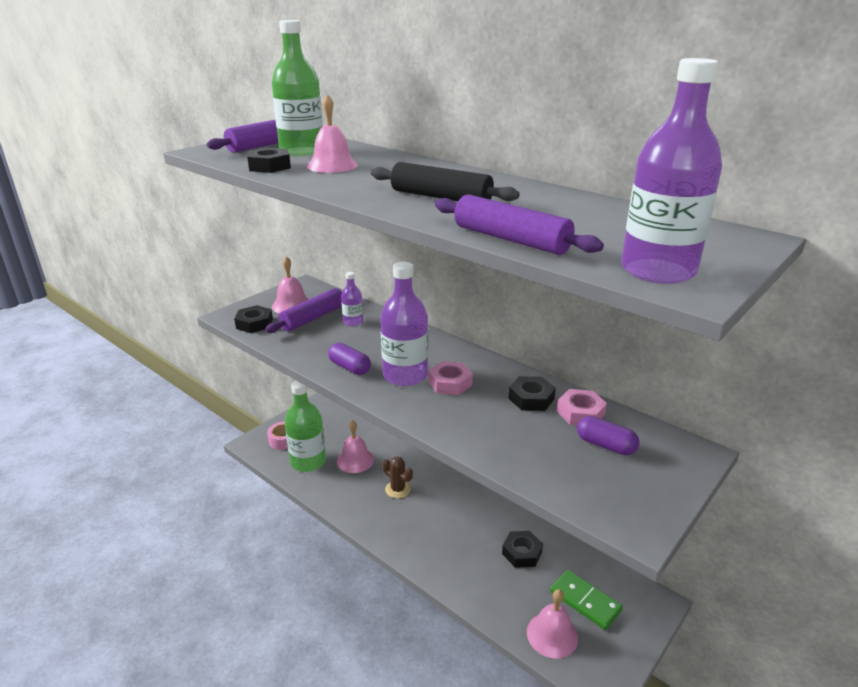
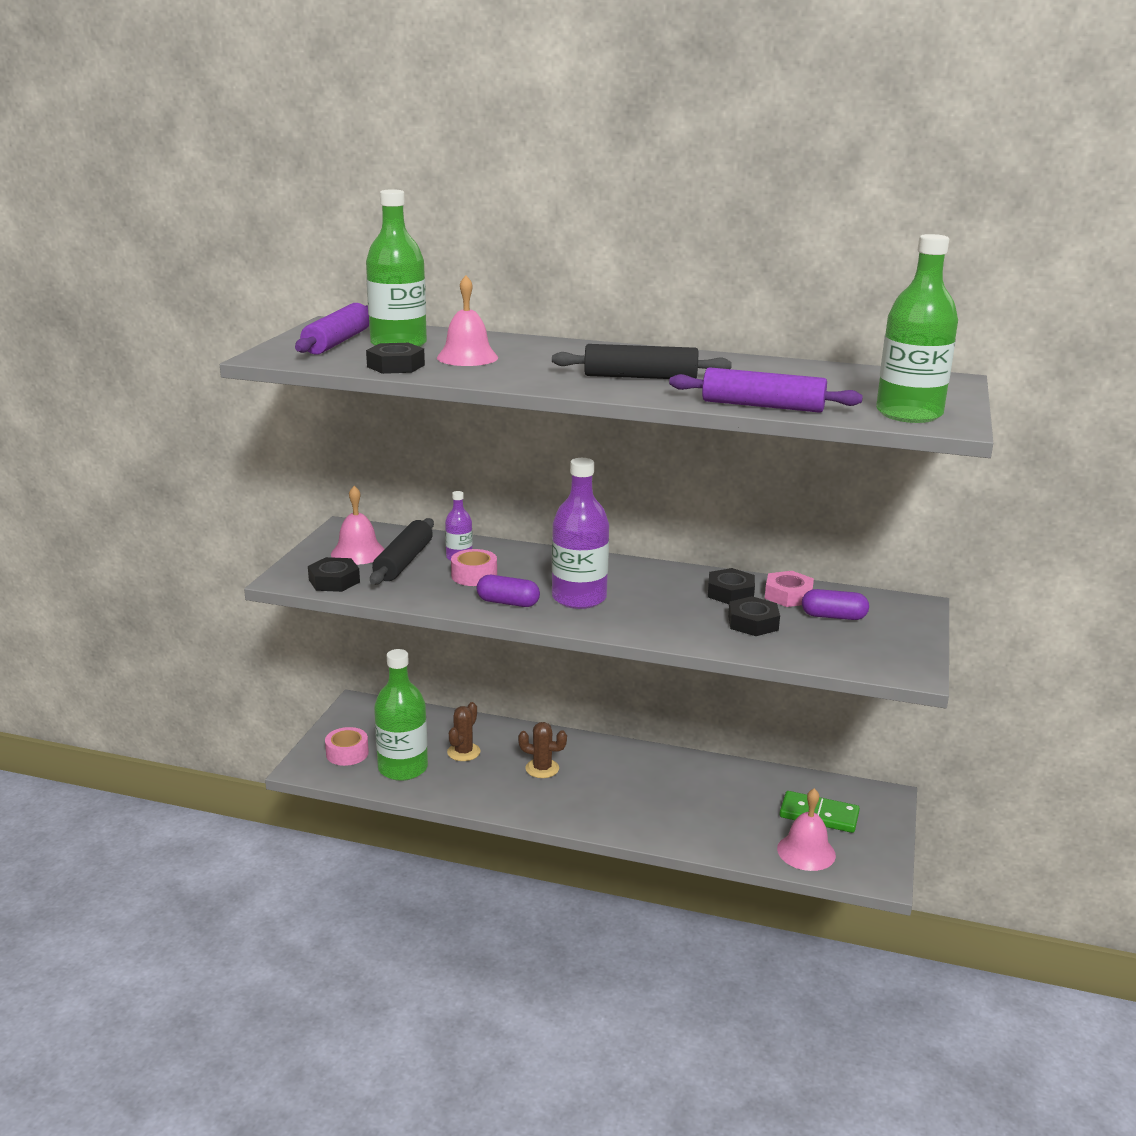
camera: 25 degrees left, 5 degrees down
purple rolling pin [265,288,342,333] -> black rolling pin [370,518,434,585]
pink bell [337,420,374,473] -> brown cactus [447,702,481,761]
pink nut [428,361,473,395] -> none
black nut [502,531,543,568] -> black nut moved to [728,596,780,636]
purple bottle [621,58,722,284] -> green bottle [876,234,958,423]
none -> pink tape [451,549,497,586]

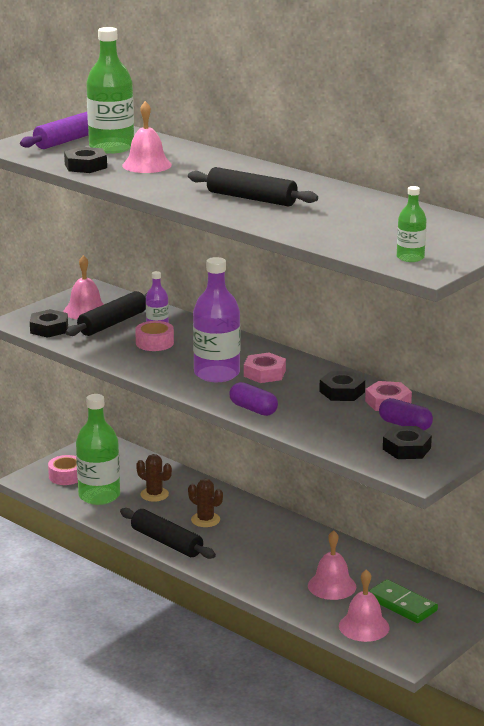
camera: 25 degrees right, 0 degrees up
brown cactus [447,702,481,761] -> brown cactus turned 75 degrees clockwise [136,454,172,502]
purple capsule [477,575,540,607] -> purple capsule moved to [229,382,278,416]
purple rolling pin [669,367,863,413] -> none
black nut [728,596,780,636] -> black nut moved to [383,426,432,459]
green bottle [876,234,958,423] -> green bottle [397,186,426,262], size x0.51
none -> black rolling pin [120,508,216,559]
none -> pink nut [244,353,286,383]
none -> pink bell [308,530,357,600]

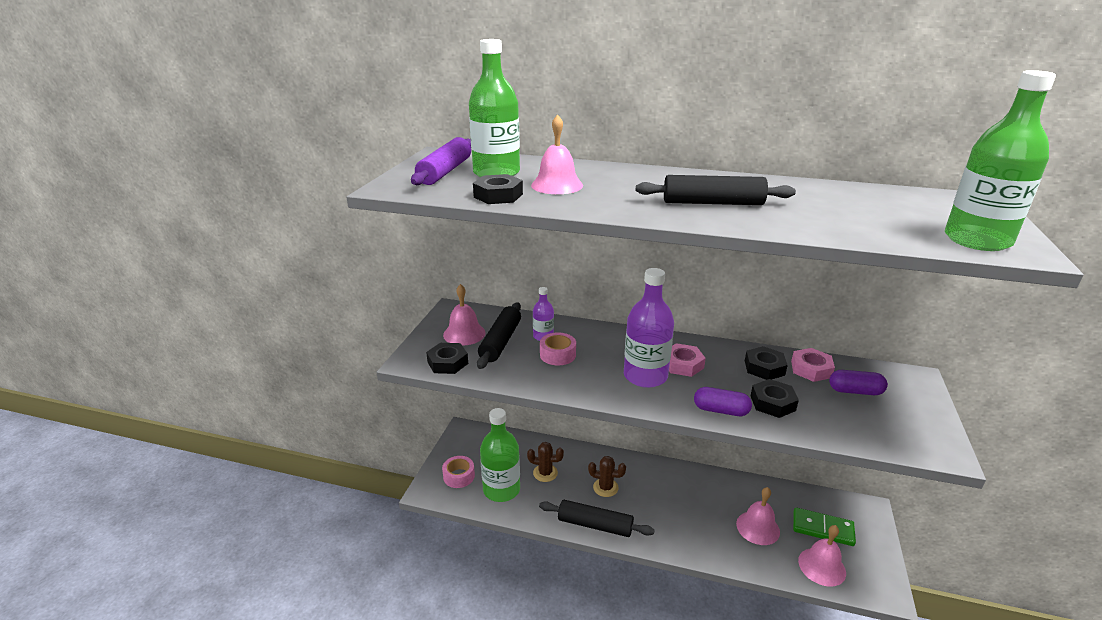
camera: 25 degrees left, 5 degrees up
black nut [383,426,432,459] -> black nut moved to [751,379,799,418]
green bottle [397,186,426,262] -> green bottle [945,70,1056,251], size x1.95

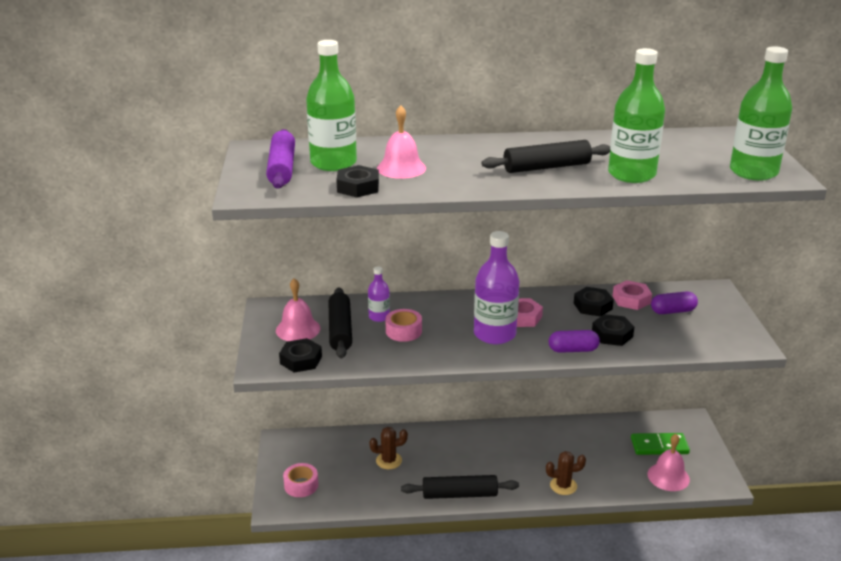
camera: 20 degrees left, 0 degrees up
green bottle [480,408,520,502] -> green bottle moved to [608,48,665,183]
brown cactus [588,456,626,497] -> brown cactus moved to [546,451,586,495]
pink bell [736,487,780,545] -> none

